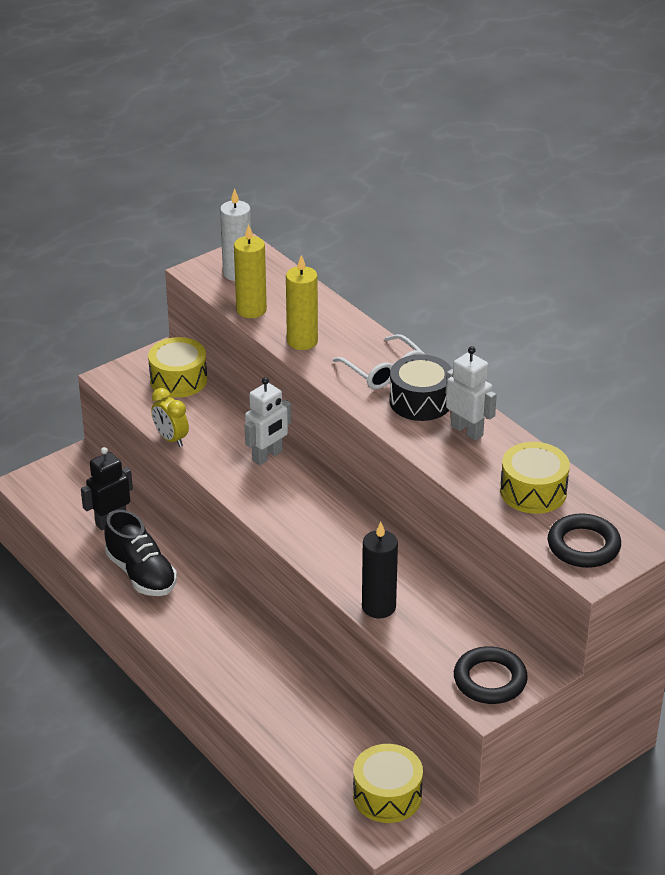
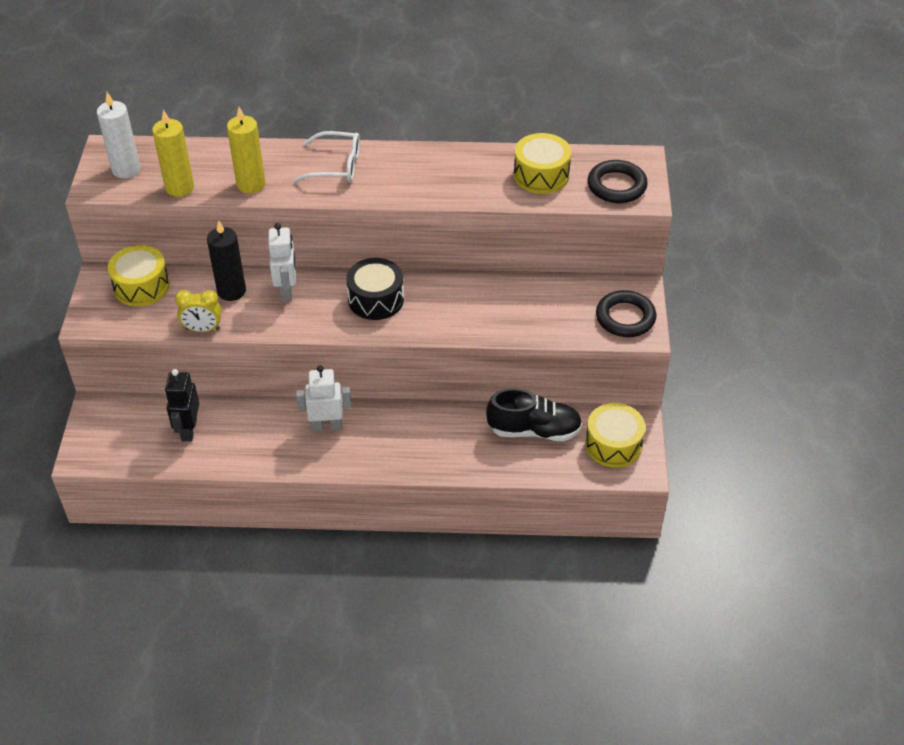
camera: 50 degrees left, 10 degrees up
black shoe [104,510,177,596] -> black shoe moved to [486,388,582,441]
black candle [362,522,398,618] -> black candle moved to [207,220,246,301]
black drum [389,354,452,421] -> black drum moved to [346,258,404,320]
white robot [445,346,497,441] -> white robot moved to [296,365,351,431]

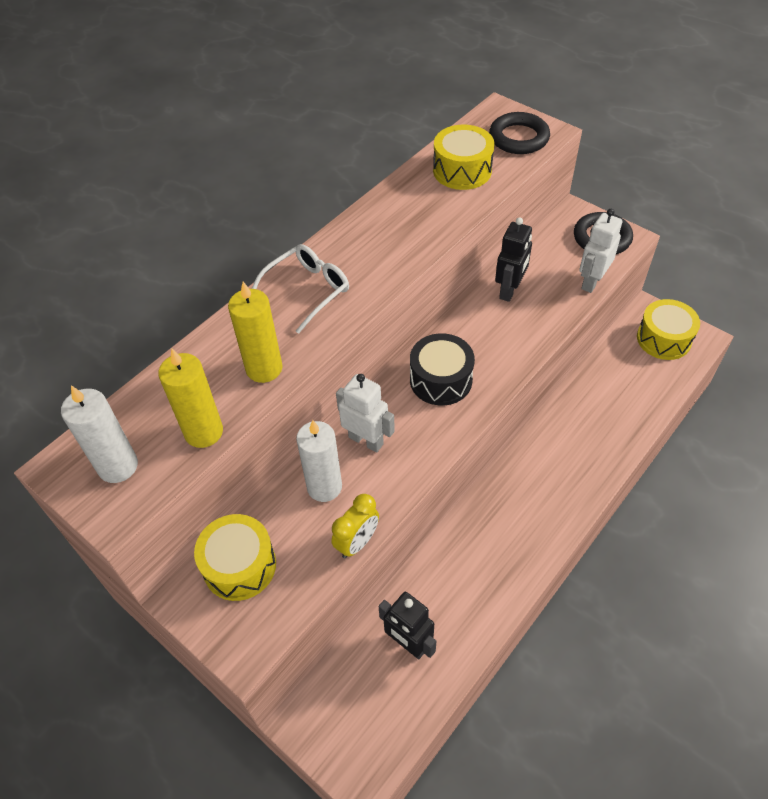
camera: 50 degrees left, 5 degrees up
black candle [207,220,246,301] -> white candle [296,420,342,502]
white robot [296,365,351,431] -> white robot moved to [579,209,623,293]
black shoe [486,388,582,441] -> none
none -> black robot [495,217,532,302]

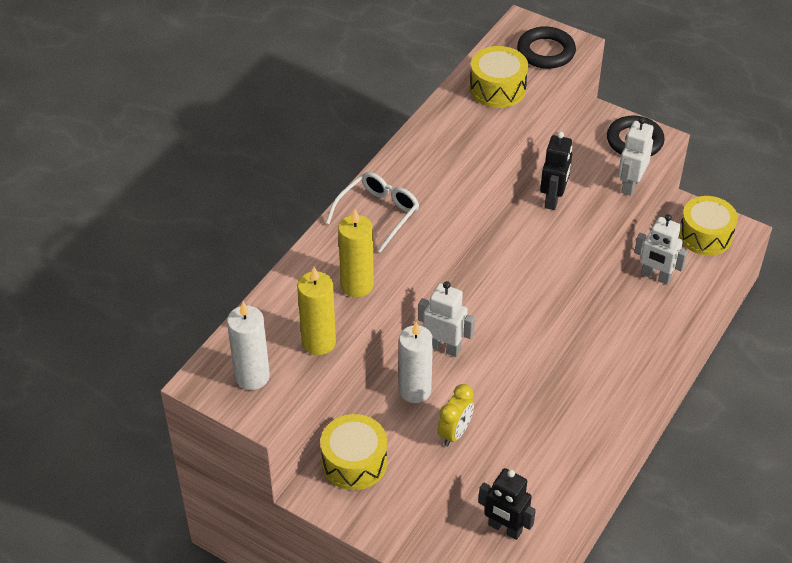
camera: 10 degrees left, 5 degrees down
black drum [410,333,475,405] -> none
none -> white robot [634,214,688,285]

